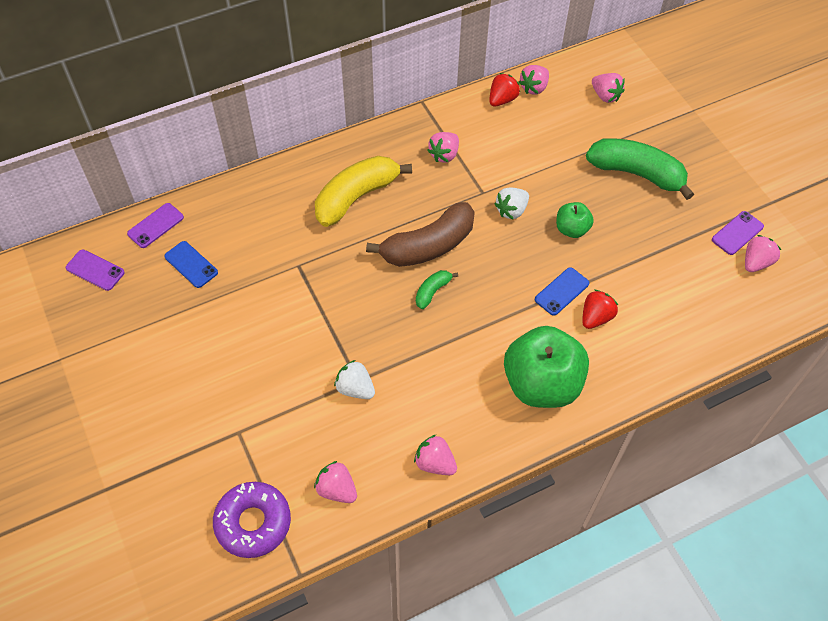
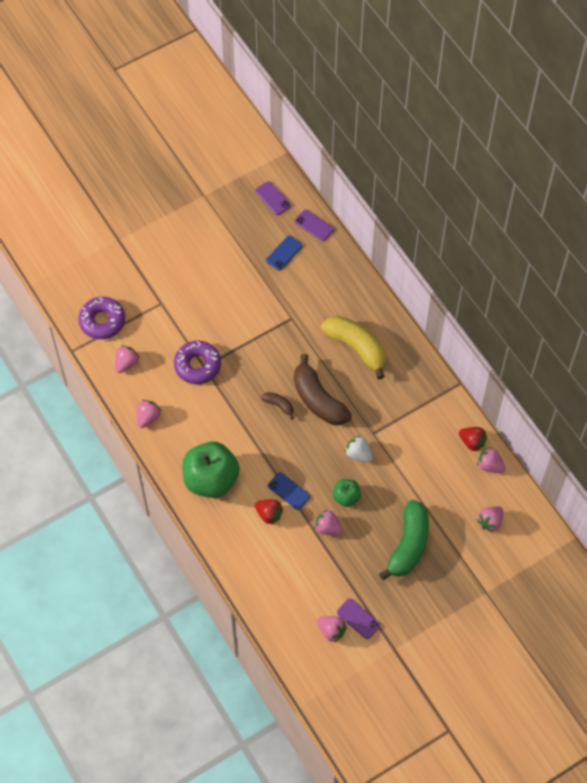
camera: 85 degrees right, 5 degrees up
purple phone [66,250,125,291] -> purple phone turned 60 degrees counterclockwise [255,181,291,215]
white strawberry [334,360,375,399] -> purple donut [174,341,221,384]
green banana [416,270,458,309] -> brown banana [261,392,294,420]
pink strawberry [427,132,459,163] -> pink strawberry moved to [314,509,343,536]

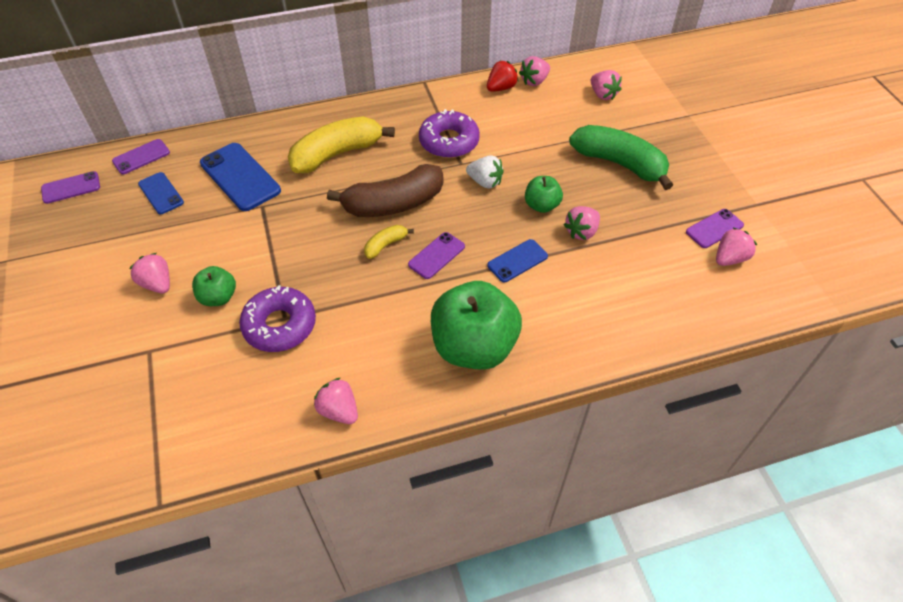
camera: 75 degrees left, 10 degrees down
purple donut [78,297,125,339] -> purple donut moved to [419,109,480,158]
pink strawberry [115,345,140,373] -> pink strawberry moved to [129,253,170,293]
red strawberry [255,499,283,524] -> none
brown banana [261,392,294,420] -> yellow banana [364,225,414,259]
white strawberry [345,435,372,463] -> white strawberry turned 120 degrees counterclockwise [466,155,504,189]
none -> green apple [192,266,236,306]
none -> blue phone [200,143,281,211]
none -> purple phone [408,232,465,279]

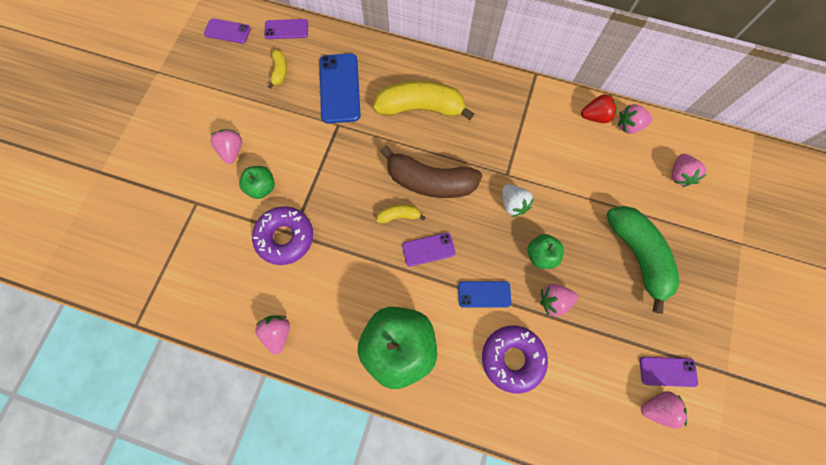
camera: 35 degrees right, 20 degrees up
blue phone [138,172,184,214] -> yellow banana [268,49,287,89]
purple donut [419,109,480,158] -> purple donut moved to [482,326,548,393]

